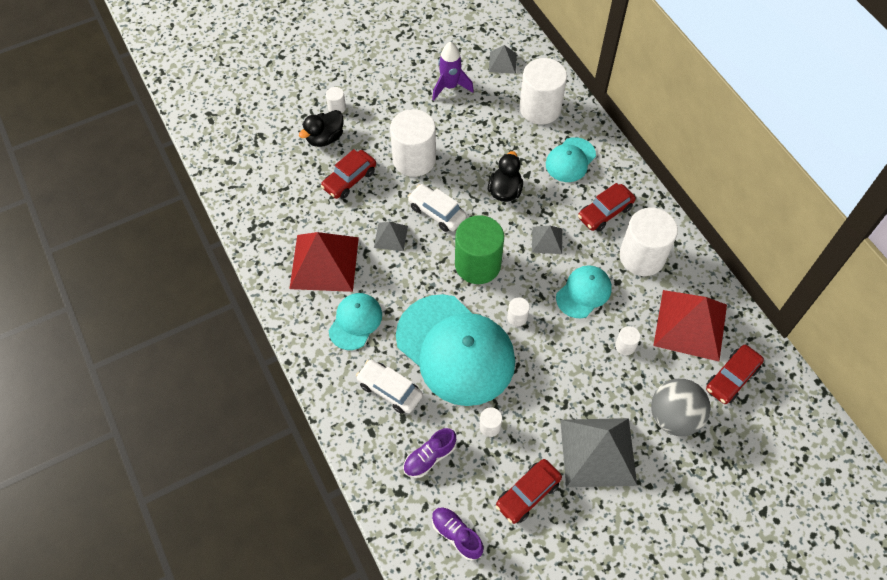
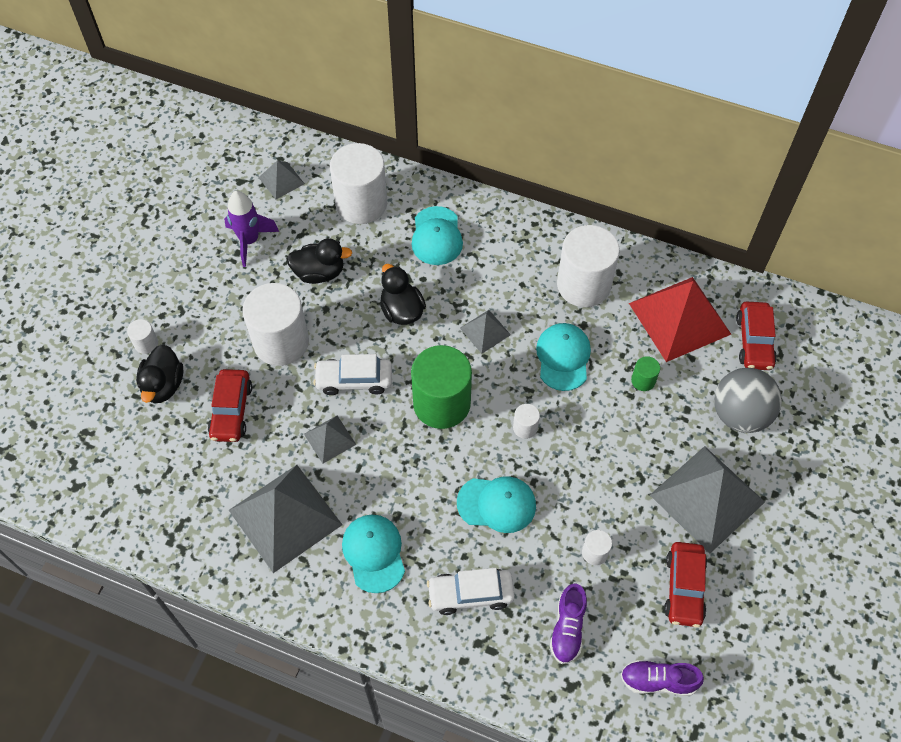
camera: 40 degrees left, 0 degrees up
red pyramid [290,232,359,292] -> grey pyramid [229,465,342,573]
turquoise cap [396,294,515,406] -> turquoise cap [457,476,536,533], size x0.49
red car [578,183,636,231] -> none
white cylinder [615,326,640,355] -> green cylinder [631,356,660,391]
none -> black duck [287,238,352,284]

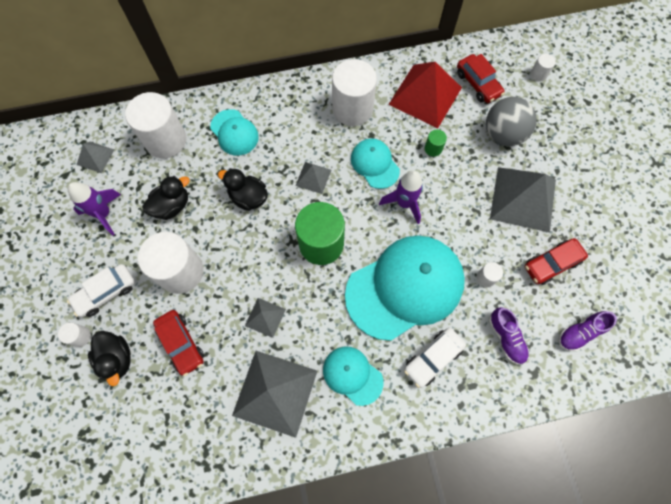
camera: 35 degrees left, 10 degrees up
white car [313,354,392,395] -> white car moved to [67,264,135,317]
turquoise cap [457,476,536,533] -> turquoise cap [345,236,465,341], size x2.03
white cylinder [513,404,540,439] -> white cylinder moved to [530,54,556,81]
red car [664,542,707,628] -> red car turned 90 degrees clockwise [525,238,588,285]
none -> purple rocket [379,171,423,224]

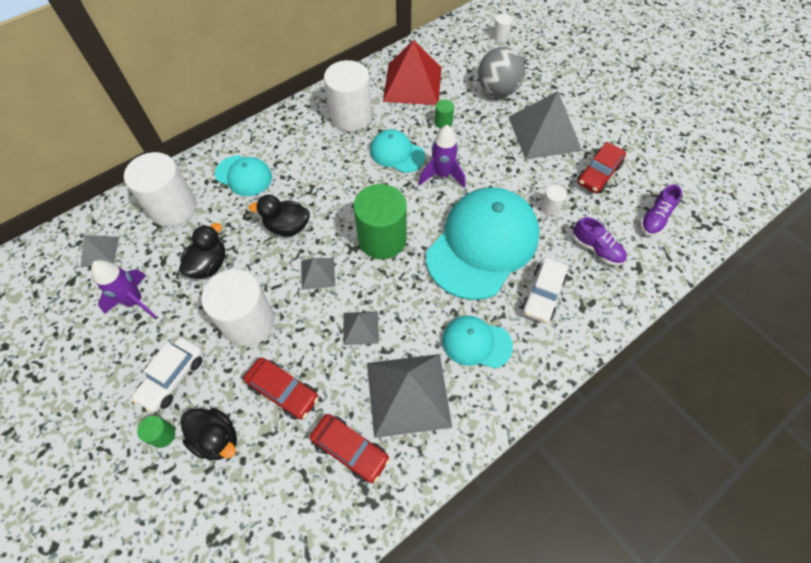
camera: 25 degrees left, 10 degrees down
white cylinder [58,322,91,347] -> green cylinder [137,416,175,448]
grey pyramid [295,162,331,194] -> grey pyramid moved to [301,258,335,290]
red car [457,54,505,103] -> red car moved to [310,414,390,483]

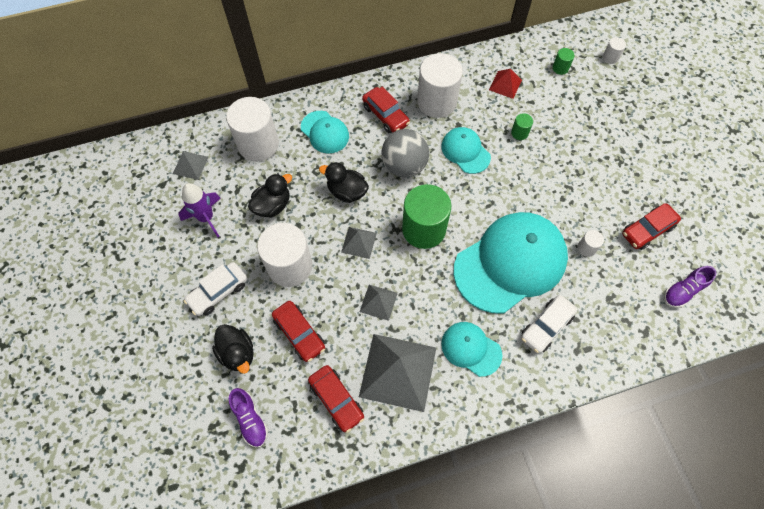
camera: 20 degrees right, 5 degrees up
green cylinder [137,416,175,448] -> green cylinder moved to [552,48,575,75]
red pyramid [383,40,442,105] -> red pyramid [489,69,522,99], size x0.49
purple rocket [419,125,466,188] -> none
grey ball [478,47,525,97] -> grey ball moved to [382,129,429,178]
grey pyramid [509,91,582,160] -> none
purple shoe [573,217,627,266] -> purple shoe moved to [229,388,268,447]
none -> red car [362,87,410,133]

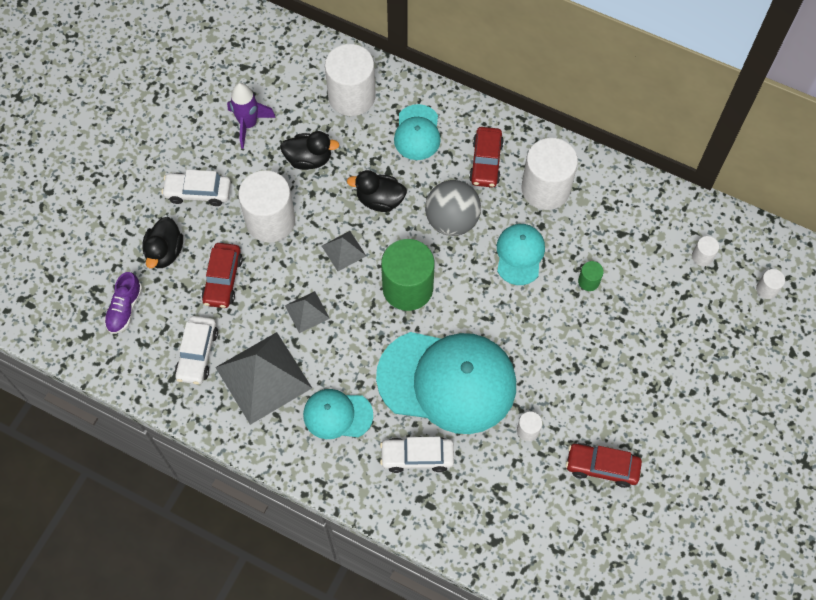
camera: 45 degrees right, 0 degrees up
grey pyramid [173,151,209,180] -> none
red car [308,365,364,433] -> white car [175,316,218,384]
black duck [319,162,369,203] -> black duck turned 60 degrees counterclockwise [347,170,407,212]
turquoise cap [441,322,502,377] -> turquoise cap turned 75 degrees counterclockwise [303,389,373,439]
red pyramid [489,69,522,99] -> none
green cylinder [552,48,575,75] -> white cylinder [692,236,719,266]
purple shoe [664,266,716,308] -> none

